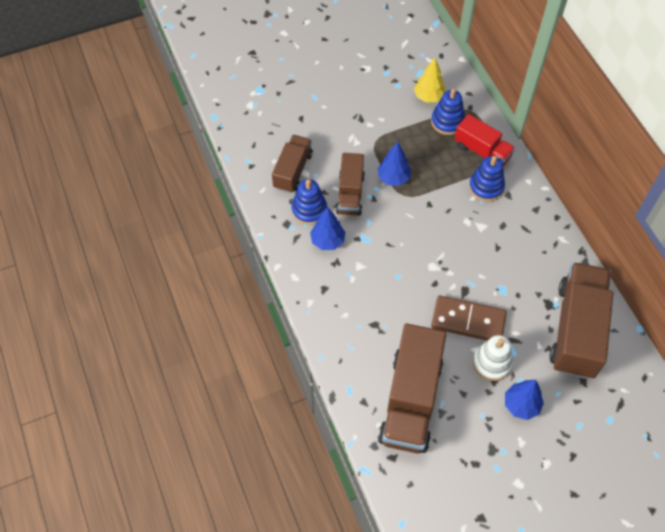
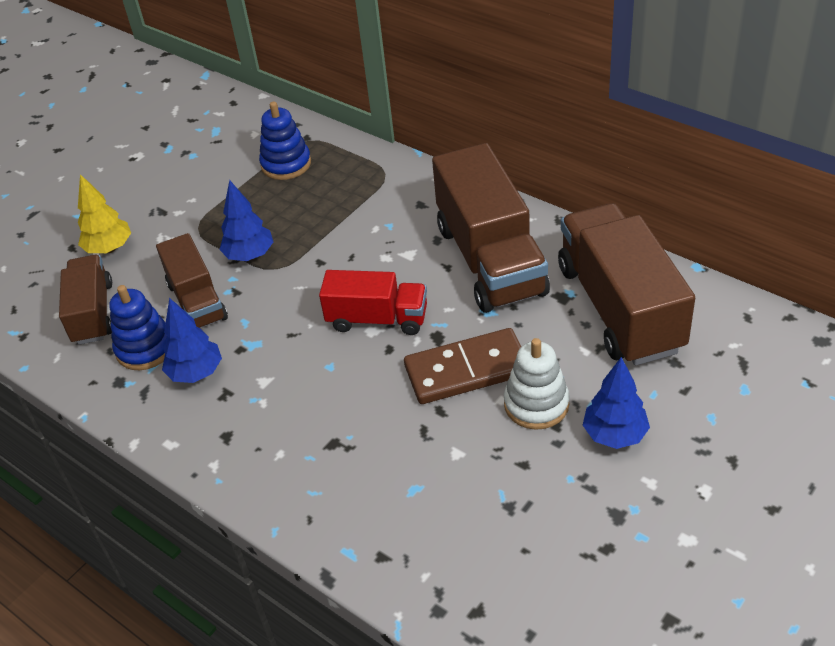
camera: 25 degrees left, 15 degrees down
brown truck [378,324,446,453] -> brown truck moved to [432,143,550,313]
yellow tree [414,58,446,103] -> yellow tree moved to [78,174,131,253]
red truck [454,114,515,167] -> red truck moved to [319,270,427,335]
blue stacking toy [469,156,505,202] -> none

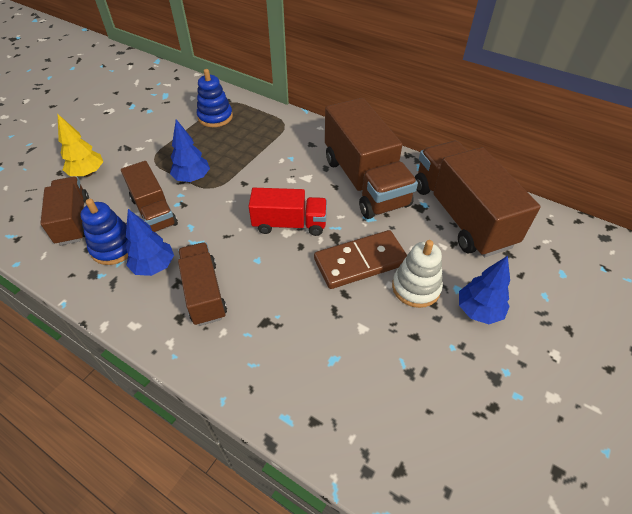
camera: 10 degrees left, 5 degrees up
none -> brown truck [178,242,227,326]

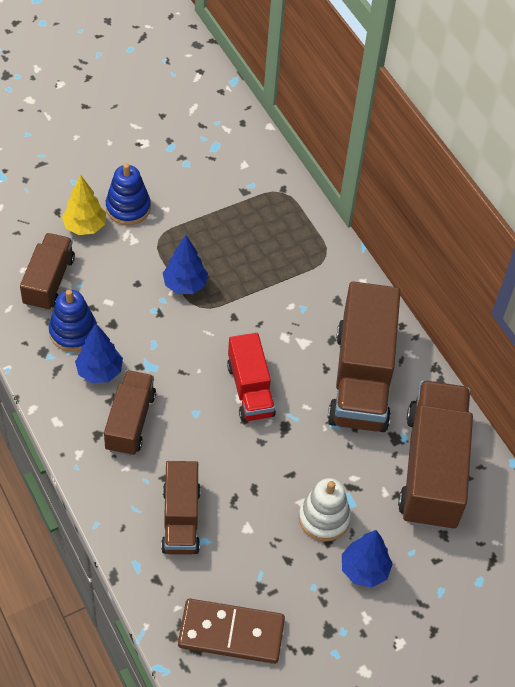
camera: 25 degrees right, 5 degrees up
brown truck [121,161,178,232] -> brown truck moved to [161,461,201,555]
blue stacking toy [197,69,233,127] -> blue stacking toy moved to [106,163,151,225]
red truck [248,188,327,236] -> red truck turned 45 degrees clockwise [227,333,276,422]
brown domino [314,230,407,289] -> brown domino moved to [178,599,285,664]

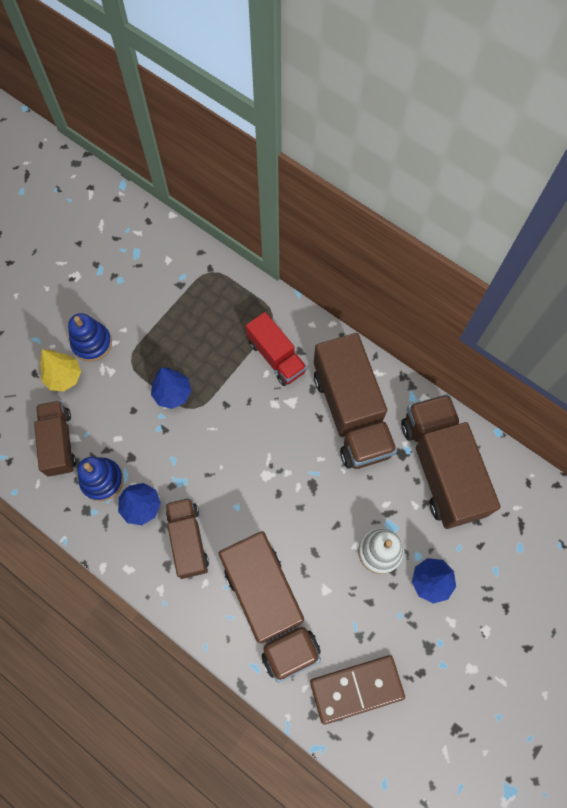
camera: 20 degrees left, 15 degrees up
brown truck [161,461,201,555] -> brown truck [219,531,321,683], size x1.71
red truck [227,333,276,422] -> red truck moved to [245,312,307,386]

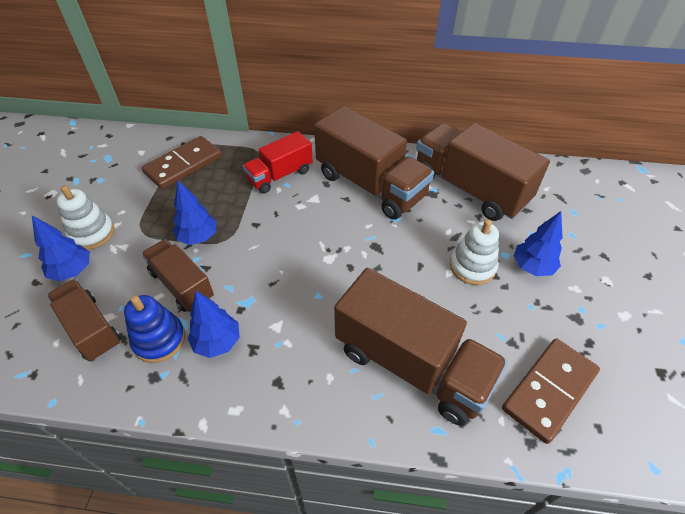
camera: 30 degrees left, 20 degrees down
yellow tree [40,349,81,391] -> blue tree [32,215,90,281]
blue stacking toy [68,313,112,361] -> white stacking toy [57,185,114,250]
brown truck [165,498,209,579] -> brown truck moved to [142,239,214,312]
red truck [245,312,307,386] -> red truck turned 120 degrees clockwise [243,131,313,194]
none -> brown domino [142,136,222,189]

